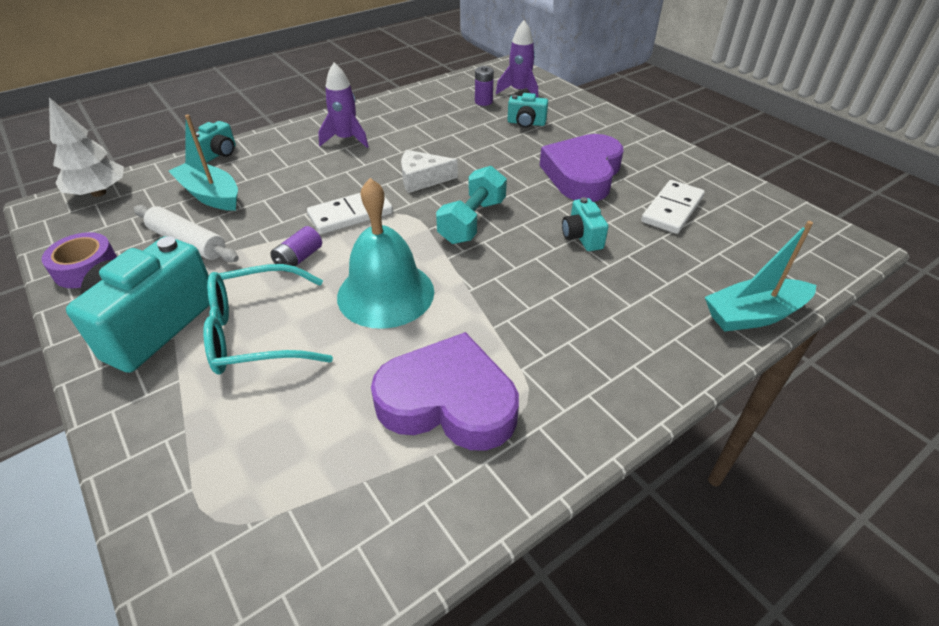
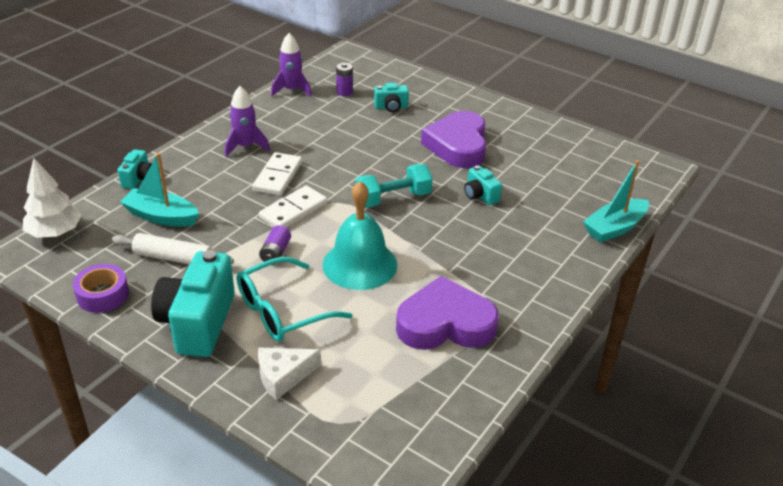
camera: 20 degrees left, 5 degrees down
white cheese [401,150,458,193] -> white cheese moved to [258,347,321,400]
turquoise dumbbell [436,166,507,244] -> turquoise dumbbell turned 60 degrees clockwise [355,164,432,207]
purple rocket [496,20,538,98] -> purple rocket moved to [271,33,312,97]
white domino [641,180,705,234] -> white domino moved to [252,152,302,196]

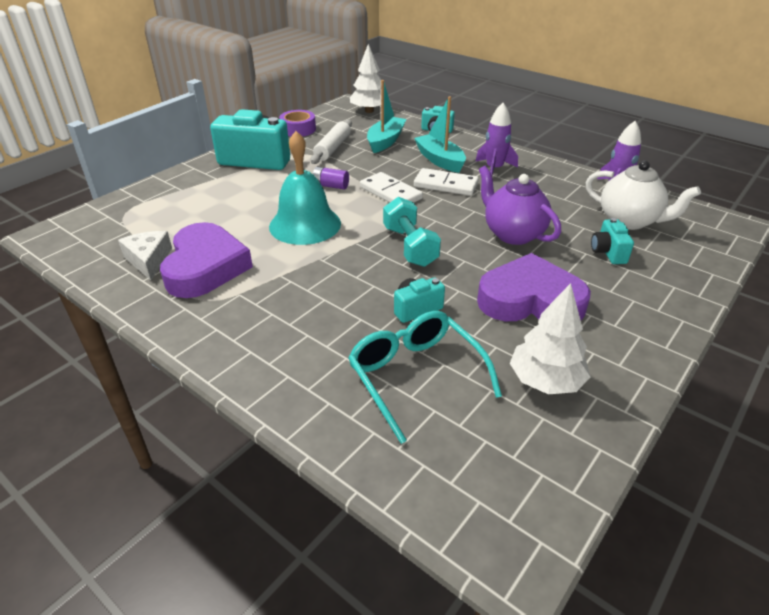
camera: 95 degrees right, 0 degrees up
turquoise glasses [237,257,352,342] -> turquoise glasses moved to [348,311,502,444]
white cheese [258,347,321,400] -> white cheese moved to [118,231,172,280]
purple battery [336,63,353,96] -> white teapot [586,161,701,230]
turquoise boat [583,160,649,243] -> turquoise boat moved to [414,96,466,173]
none -> purple teapot [479,166,561,245]
none -> white tree [510,283,591,394]

